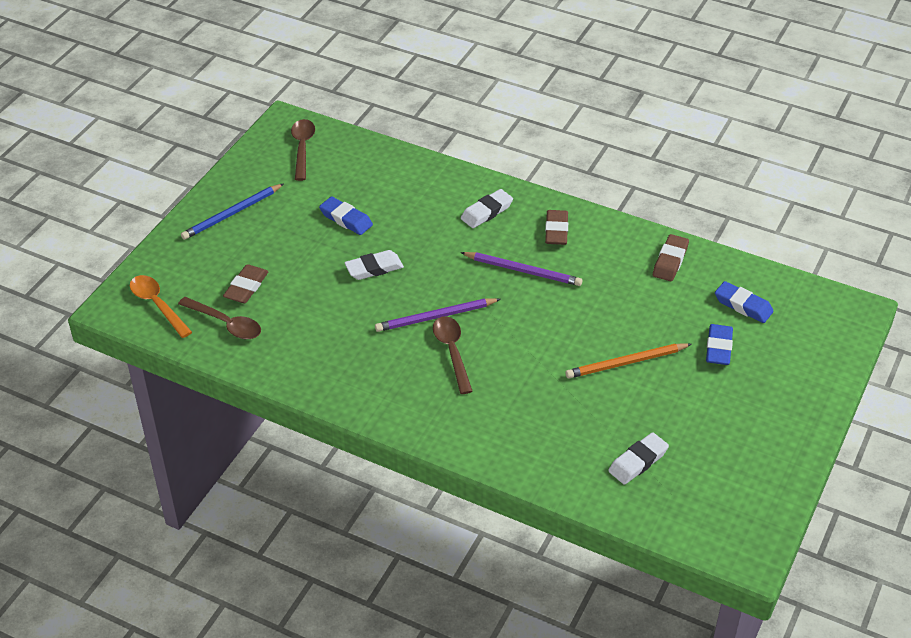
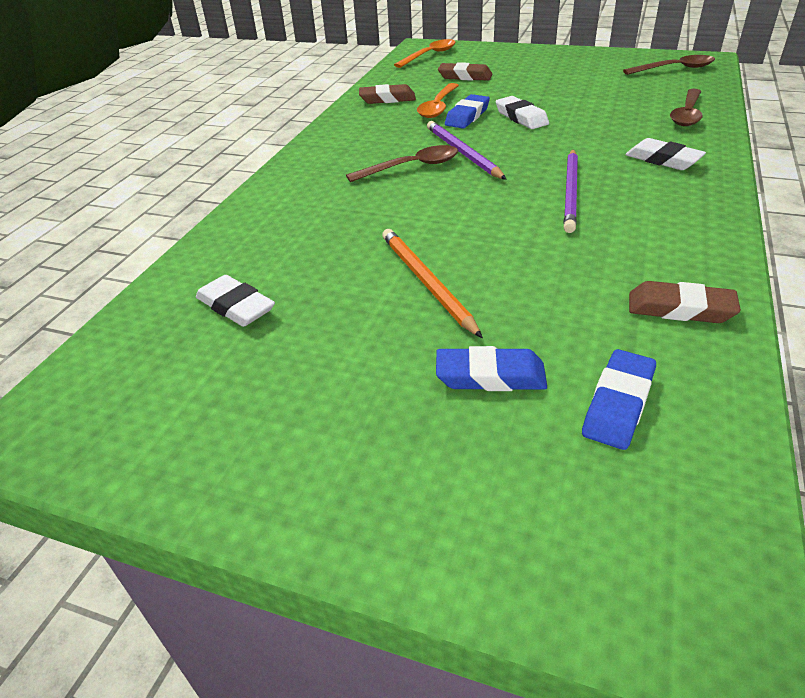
camera: 85 degrees right, 5 degrees down
brown spoon [178,297,261,339] -> brown spoon moved to [670,89,703,126]
blue pencil [181,184,283,240] -> none
blue eraser [319,197,373,235] -> blue eraser moved to [445,94,490,129]
brown eraser [545,210,568,245] -> brown eraser moved to [359,84,416,104]
none -> orange spoon [417,83,459,118]

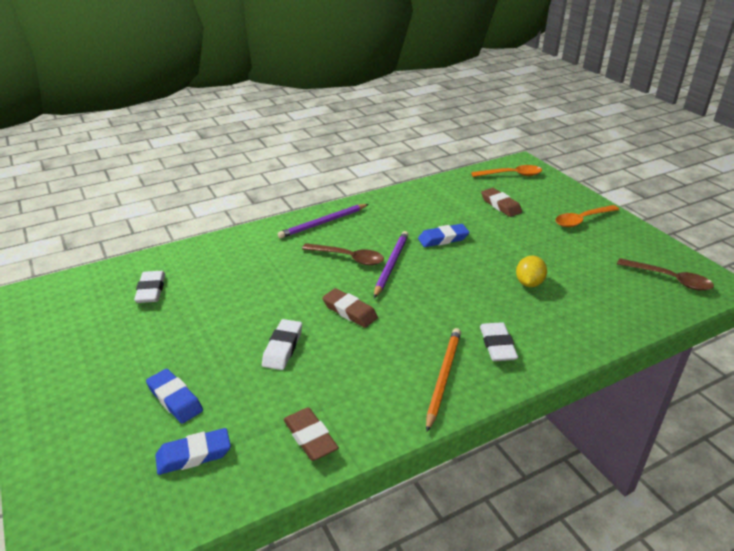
camera: 40 degrees right, 5 degrees down
brown eraser [359,84,416,104] -> brown eraser moved to [322,288,378,328]
orange pencil [382,229,483,338] -> orange pencil moved to [426,328,461,432]
orange spoon [417,83,459,118] -> orange spoon moved to [555,205,619,227]
white eraser [496,96,549,129] -> white eraser moved to [262,319,302,370]
purple pencil [564,149,578,233] -> purple pencil moved to [278,204,368,239]
brown spoon [670,89,703,126] -> none
none -> yellow lemon [516,256,547,287]

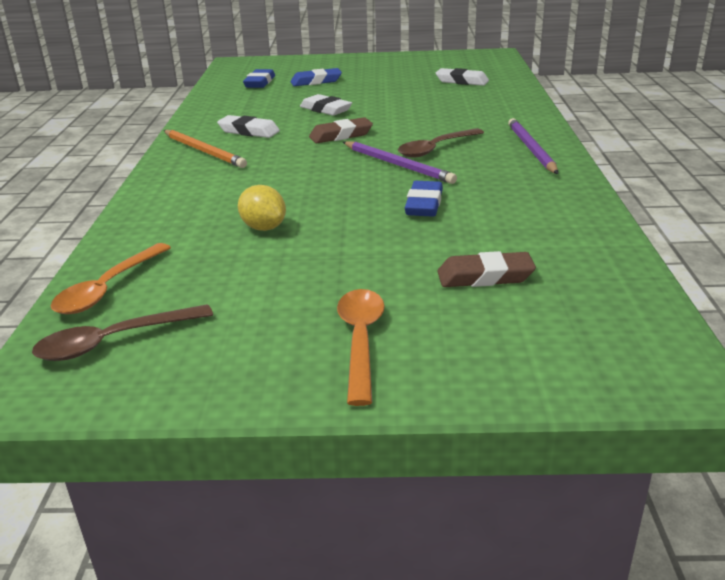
camera: 120 degrees right, 5 degrees down
brown eraser [283,407,339,461] -> none
orange spoon [471,165,542,177] -> orange spoon moved to [51,243,171,314]
white eraser [480,322,518,361] -> white eraser moved to [217,115,280,138]

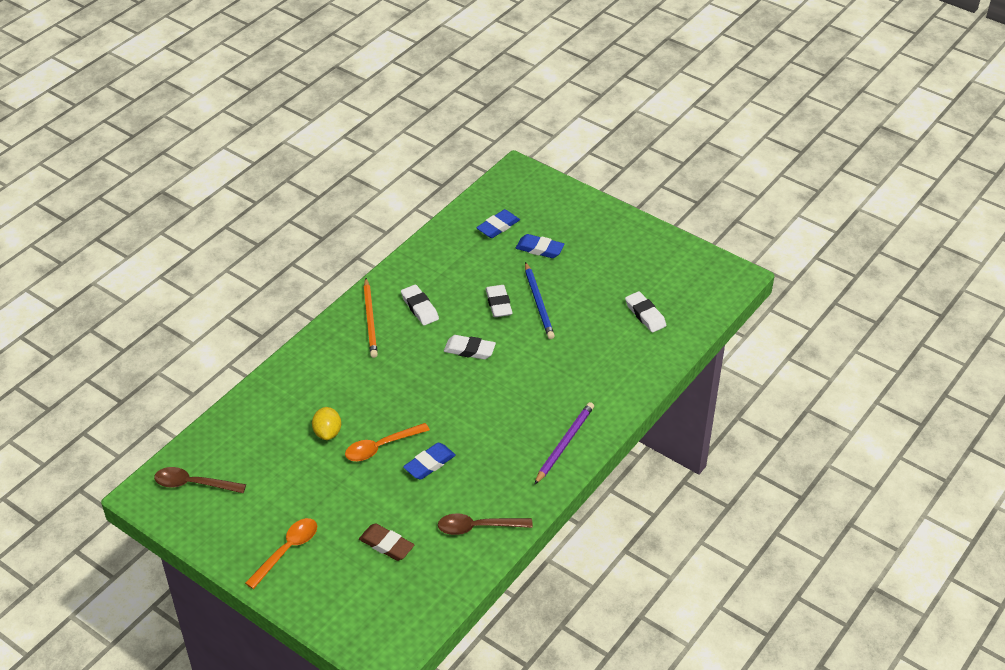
camera: 35 degrees right, 15 degrees up
orange spoon [51,243,171,314] -> orange spoon moved to [345,423,430,461]
brown eraser [309,117,373,143] -> white eraser [444,335,496,360]
purple pencil [343,141,457,184] -> none
brown spoon [398,128,484,158] -> brown spoon moved to [438,513,533,535]
none -> blue pencil [525,262,555,339]

